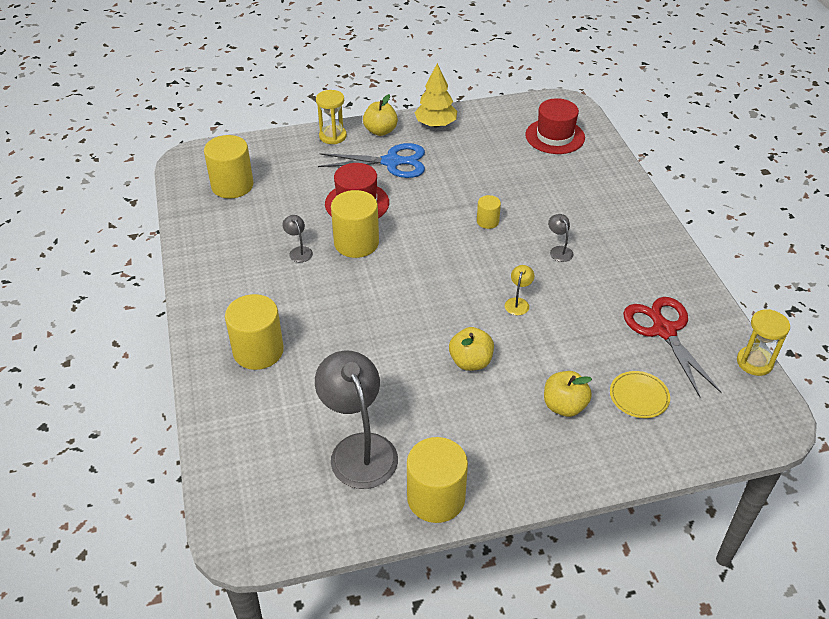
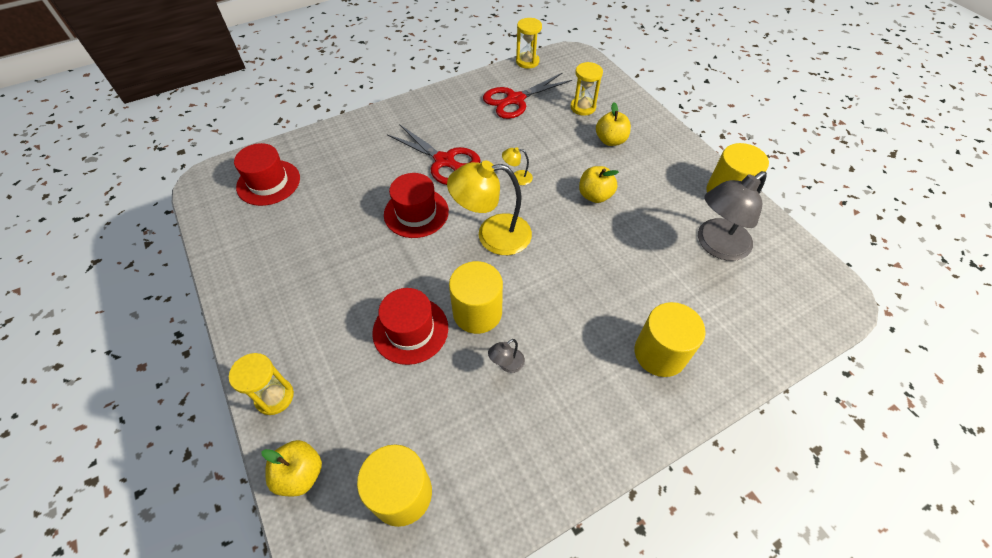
camera: 105 degrees left, 10 degrees up
blue scissors [318,143,425,178] -> none
yellow apple [363,94,398,136] -> yellow apple moved to [261,440,322,497]
yellow tree [414,63,457,127] -> none
yellow cylinder [477,195,501,229] -> red hat [384,173,449,238]
grey lamp [548,214,573,262] -> red scissors [387,124,480,185]
yellow plate [610,371,670,418] -> yellow hourglass [571,62,603,116]
none -> yellow lamp [447,161,532,255]

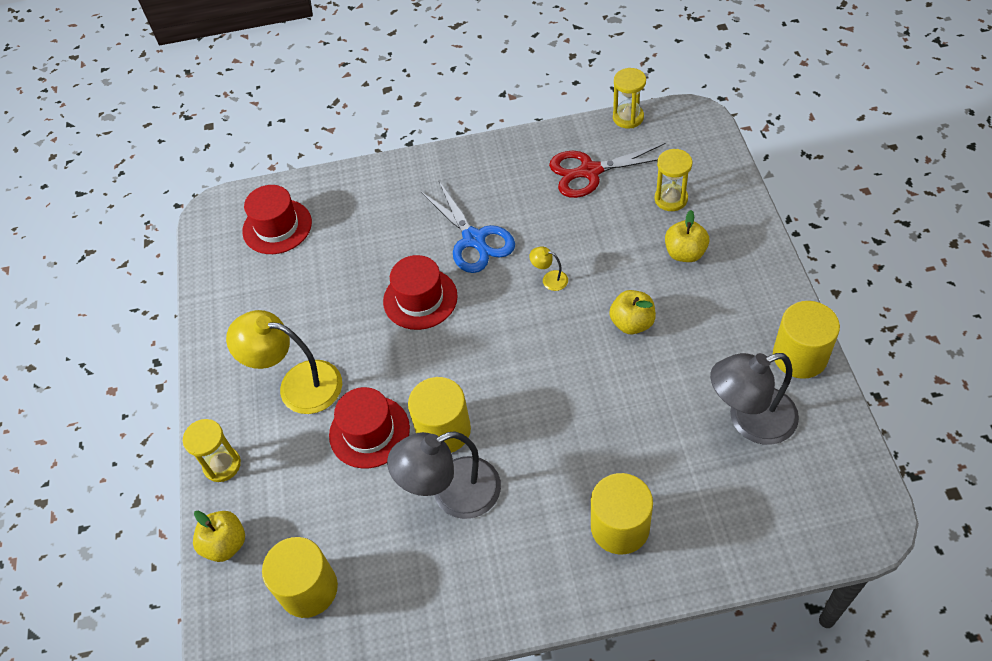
camera: 25 degrees right, 0 degrees up
red scissors [387,124,480,185] -> blue scissors [421,182,515,273]
yellow lamp [447,161,532,255] -> yellow lamp moved to [226,310,342,414]
grey lamp [488,339,525,373] -> grey lamp [387,432,501,519], size x2.34

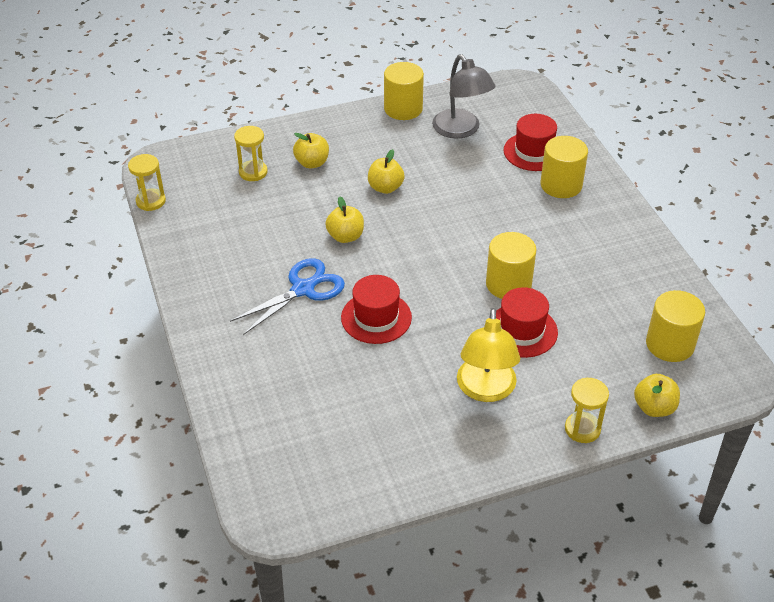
camera: 105 degrees left, 10 degrees down
red hat [242,185,312,254] -> red hat moved to [504,114,557,171]
grey lamp [387,432,501,519] -> none
yellow lamp [529,247,568,291] -> yellow apple [325,197,364,243]
red scissors [549,143,665,198] -> none

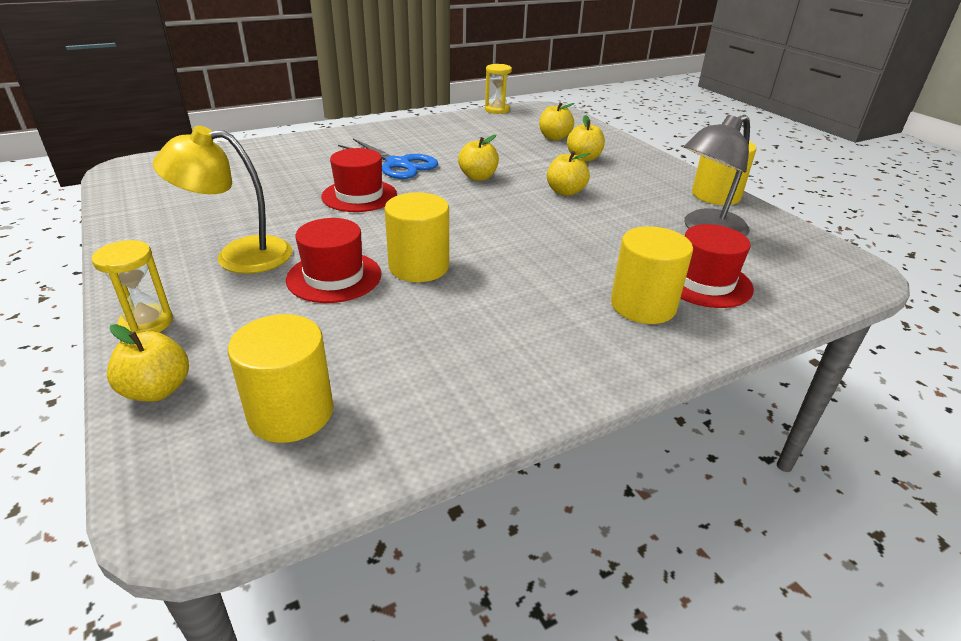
camera: 80 degrees right, 10 degrees down
yellow hourglass [234,126,268,181] -> yellow apple [539,103,574,141]

